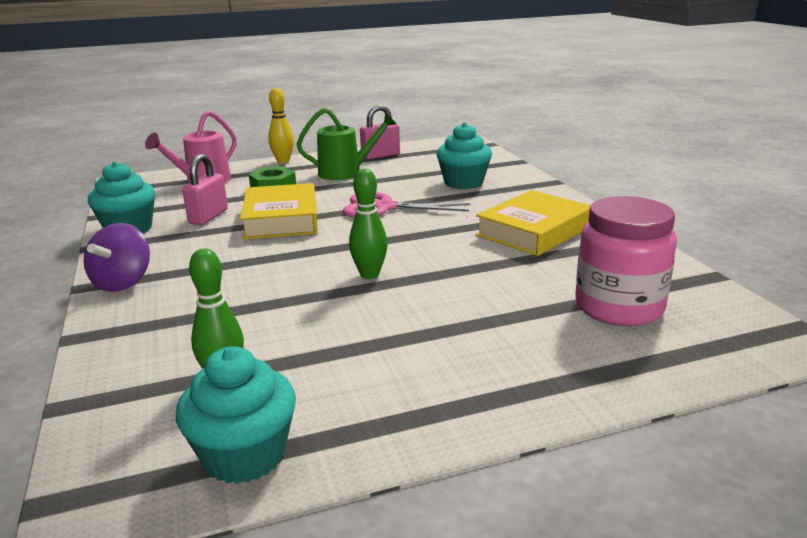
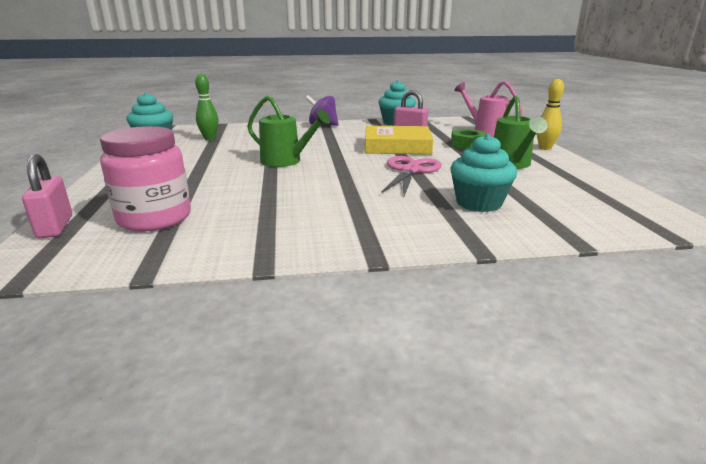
camera: 100 degrees right, 0 degrees up
green bowling pin [349,169,388,279] -> green watering can [247,96,331,167]
pink padlock [360,105,400,160] -> pink padlock moved to [22,154,72,238]
yellow book [476,190,591,256] -> none

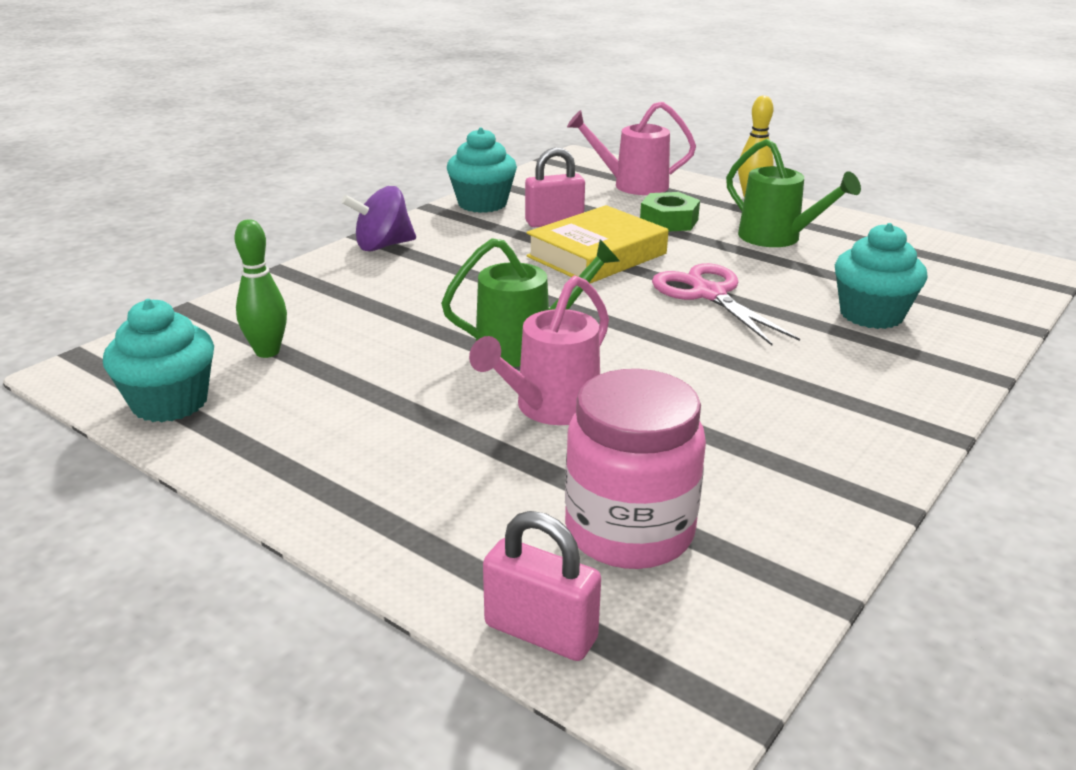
camera: 45 degrees left, 5 degrees up
none -> pink watering can [469,275,609,425]

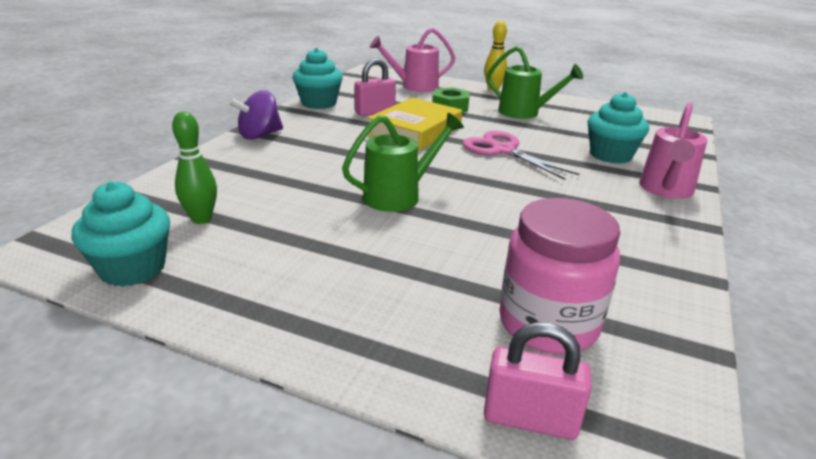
camera: 15 degrees left, 0 degrees up
pink watering can [469,275,609,425] -> pink watering can moved to [639,103,708,199]

